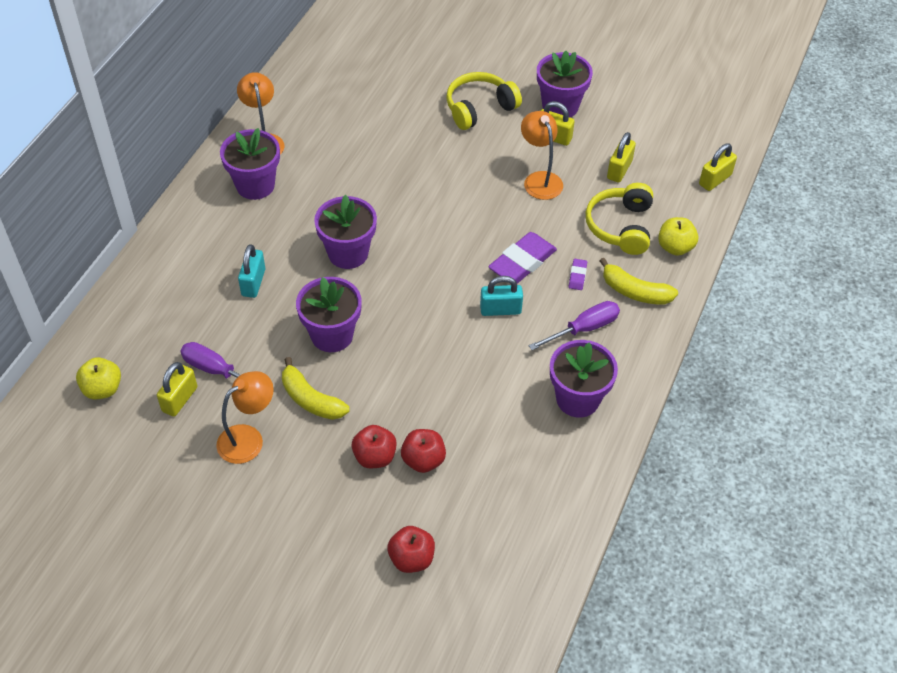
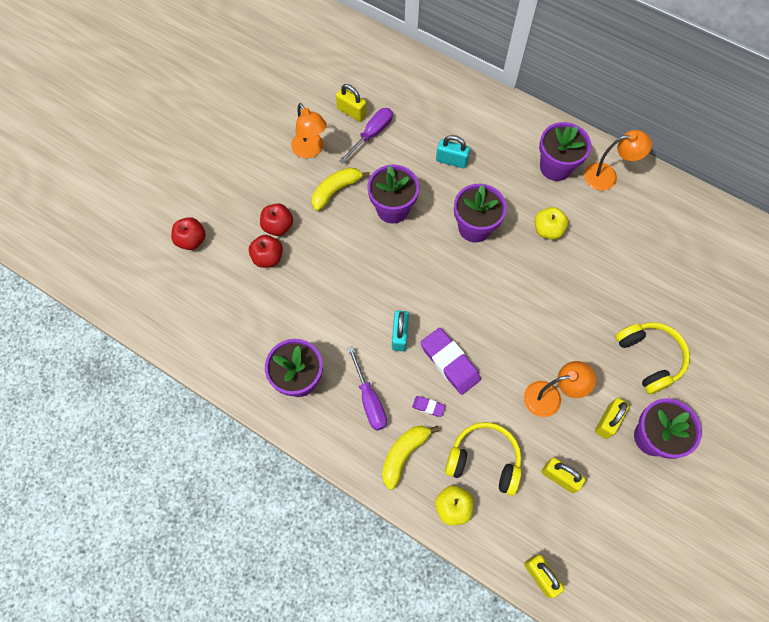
camera: 100 degrees right, 15 degrees up
yellow apple [76,357,121,399] -> yellow apple moved to [535,207,568,240]

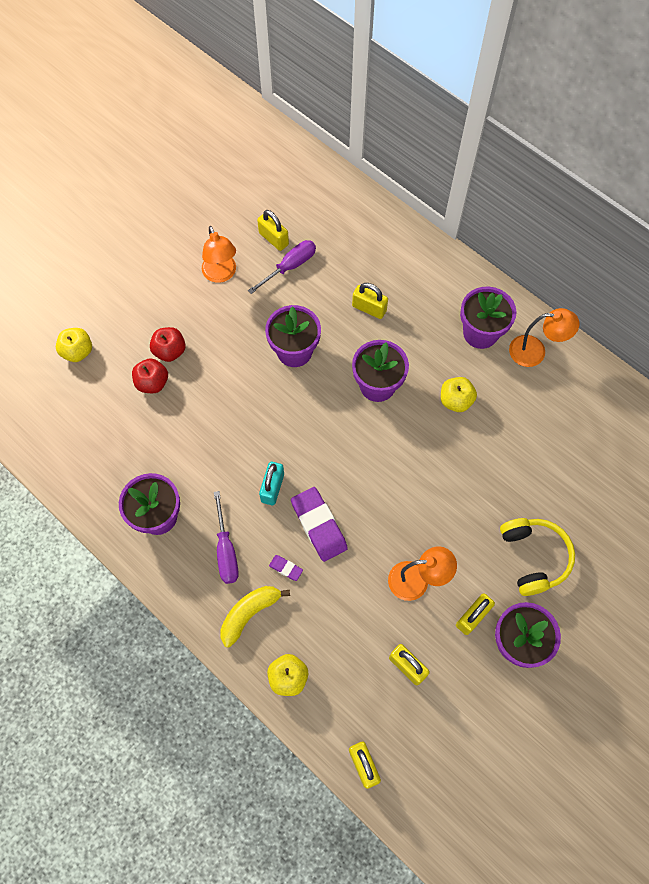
camera: 10 degrees right, 0 degrees up
red apple [171,217,206,250] -> yellow apple [56,328,92,362]
yellow banana [312,167,370,211] -> none
turquoise padlock [436,135,470,168] -> yellow padlock [352,283,388,319]
yellow headphones [445,422,522,496] -> none

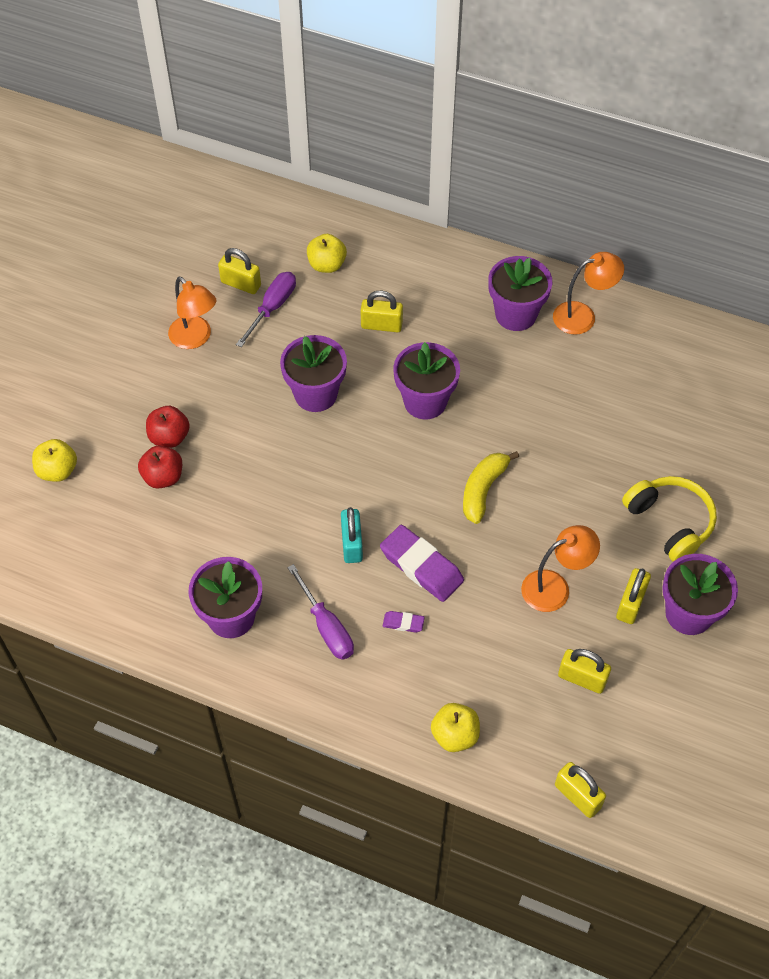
camera: 20 degrees left, 10 degrees down
yellow banana [220,586,290,647] -> yellow banana moved to [463,451,519,524]
yellow apple [441,377,477,412] -> yellow apple moved to [307,234,347,273]

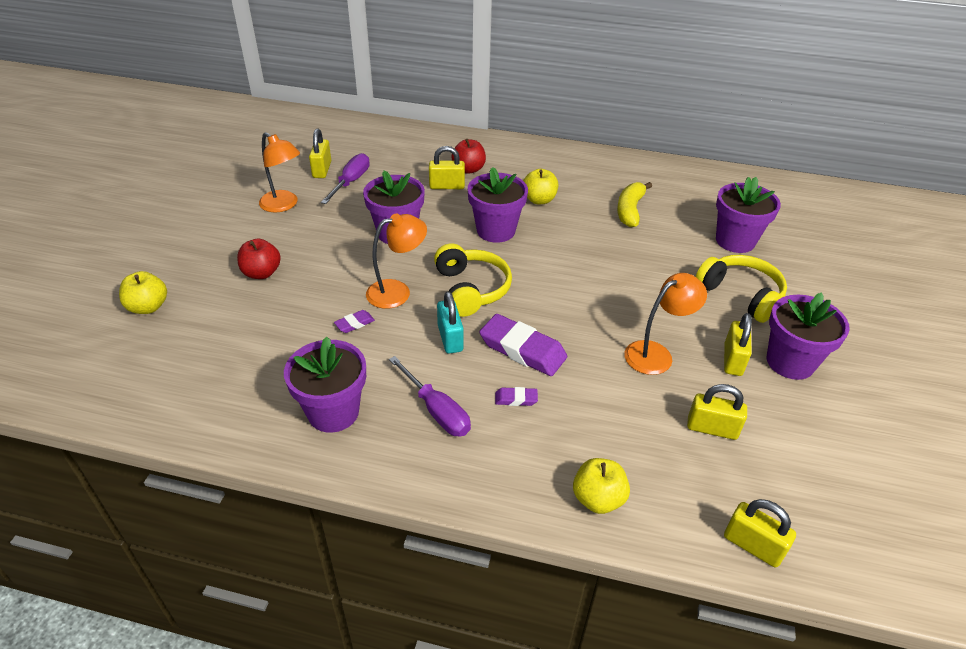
camera: 10 degrees left, 15 degrees down
red apple [138,445,182,489] -> red apple moved to [451,139,486,174]
yellow padlock [218,248,261,294] -> yellow padlock turned 75 degrees clockwise [309,129,331,178]
yellow apple [307,234,347,273] -> yellow apple moved to [523,169,558,204]
yellow banana [463,451,519,524] -> yellow banana moved to [617,182,652,227]
purple flower pot [488,256,552,331] -> purple flower pot moved to [716,177,781,253]
orange lamp [553,252,624,335] -> orange lamp moved to [366,213,427,309]
none -> purple eraser [334,310,375,333]
none -> yellow headphones [434,243,512,317]

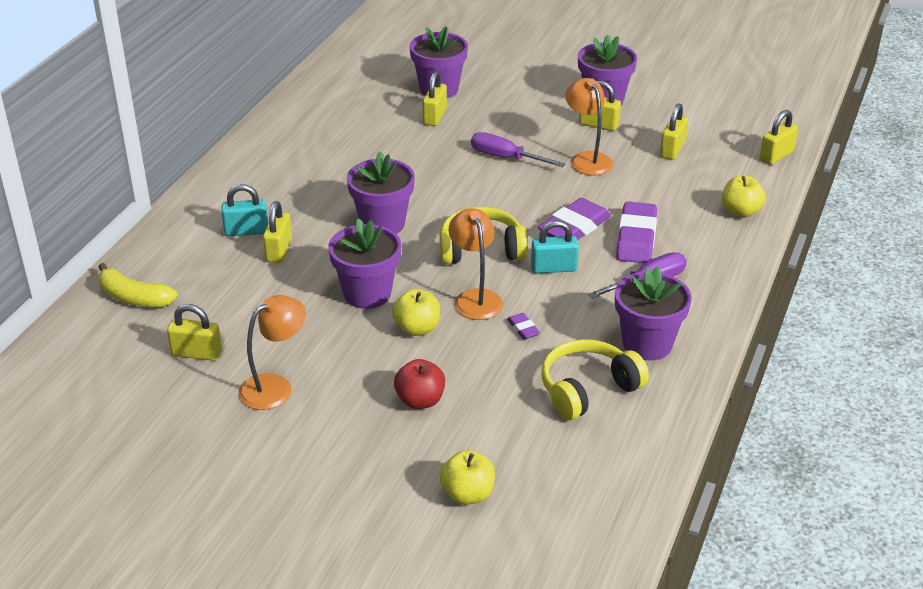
camera: 80 degrees left, 5 degrees down
purple screwdriver [321,153,370,204] -> purple screwdriver moved to [471,132,565,167]
red apple [451,139,486,174] -> turquoise padlock [221,184,268,236]
purple eraser [495,387,538,406] -> purple eraser [616,201,657,263], size x2.17
yellow apple [523,169,558,204] -> yellow apple moved to [392,289,440,336]
yellow banana [617,182,652,227] -> yellow banana moved to [98,263,178,307]
yellow headphones [696,255,787,323] -> yellow headphones moved to [541,339,649,420]
none -> yellow padlock [423,71,447,126]

